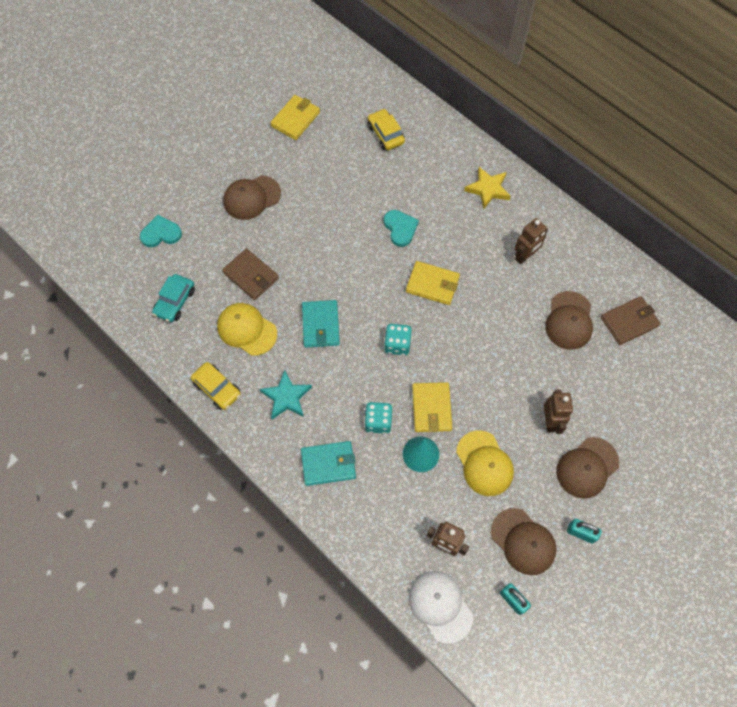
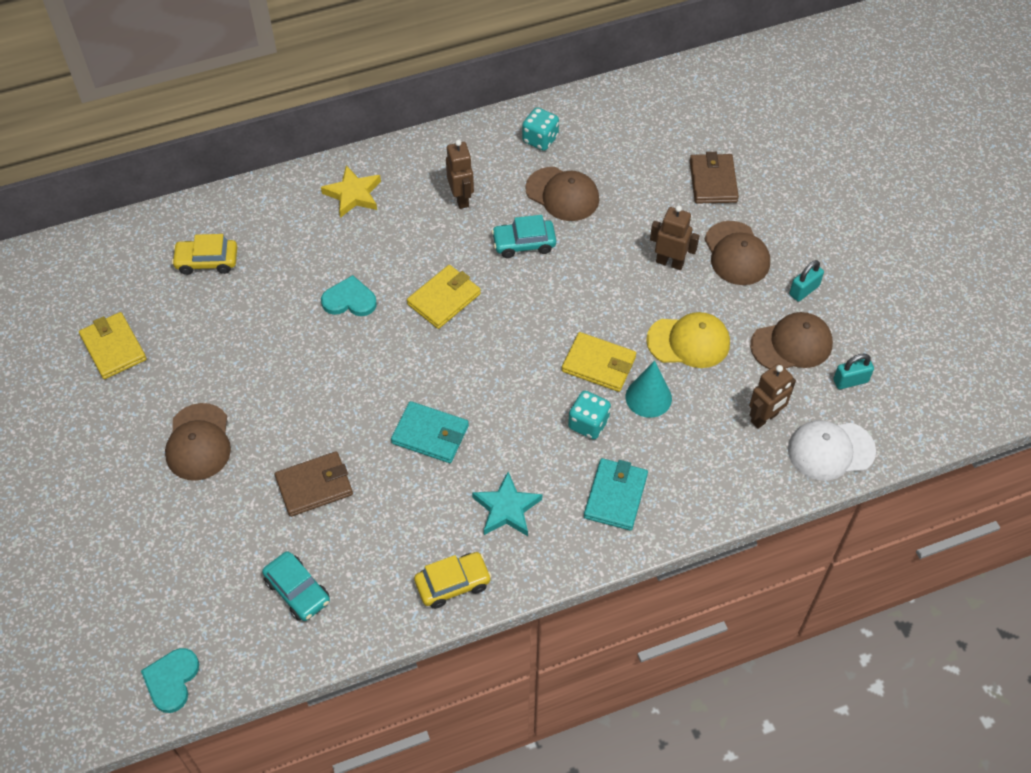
camera: 65 degrees left, 10 degrees down
turquoise heart [140,215,182,247] -> turquoise heart moved to [141,648,199,713]
yellow cap [217,303,277,356] -> none
turquoise dice [384,324,412,355] -> turquoise dice moved to [522,107,559,151]
brown wallet [601,296,661,345] -> brown wallet moved to [690,152,739,203]
none -> turquoise car [492,215,556,258]

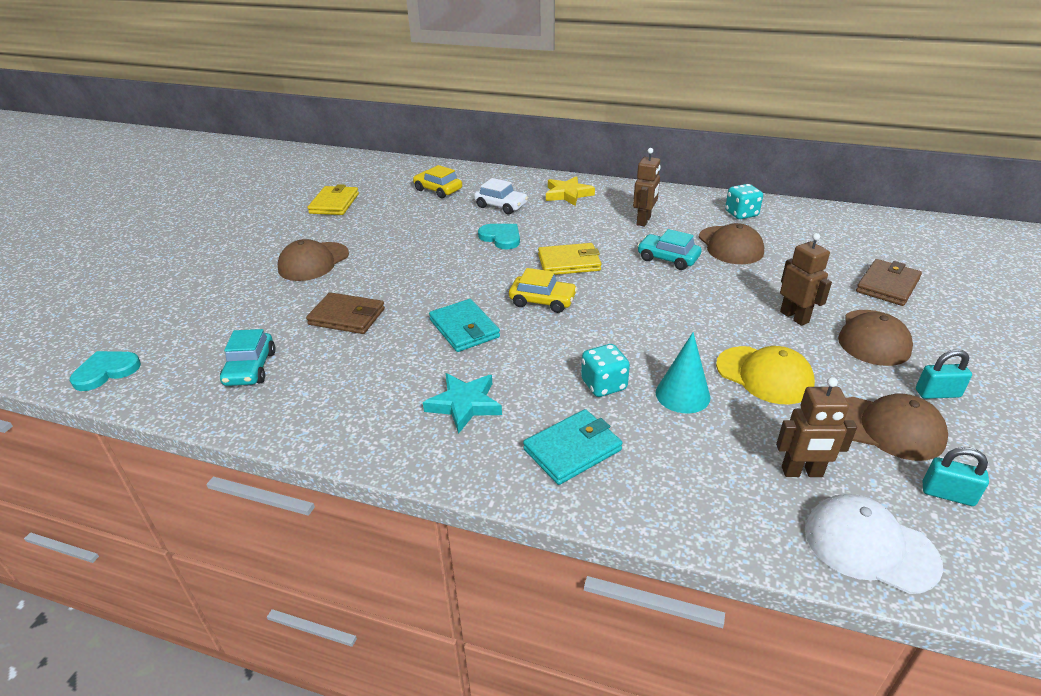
camera: 40 degrees right, 20 degrees down
yellow car [414,552,492,609] -> yellow car moved to [509,268,577,313]
yellow wallet [562,332,636,392] -> none
none -> white car [474,178,528,214]

